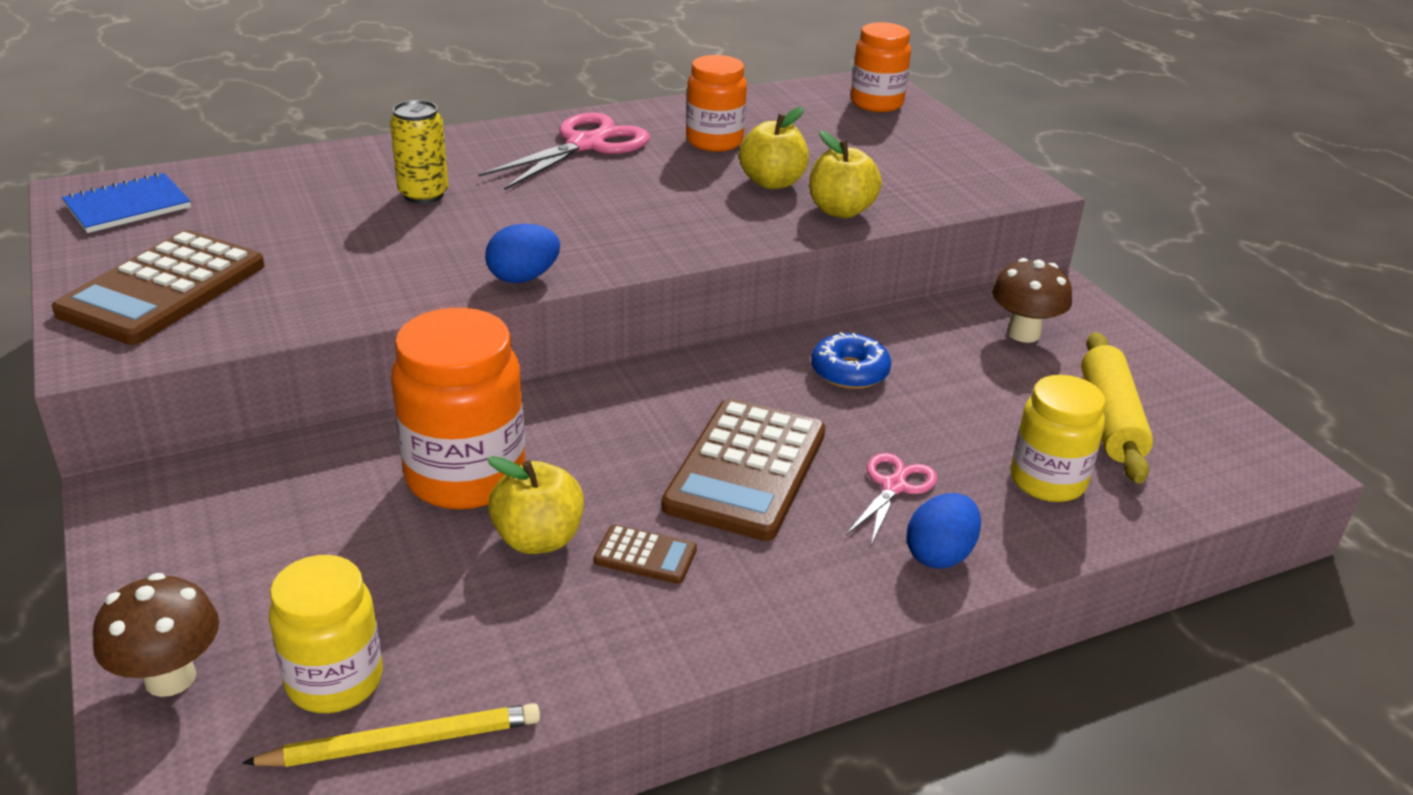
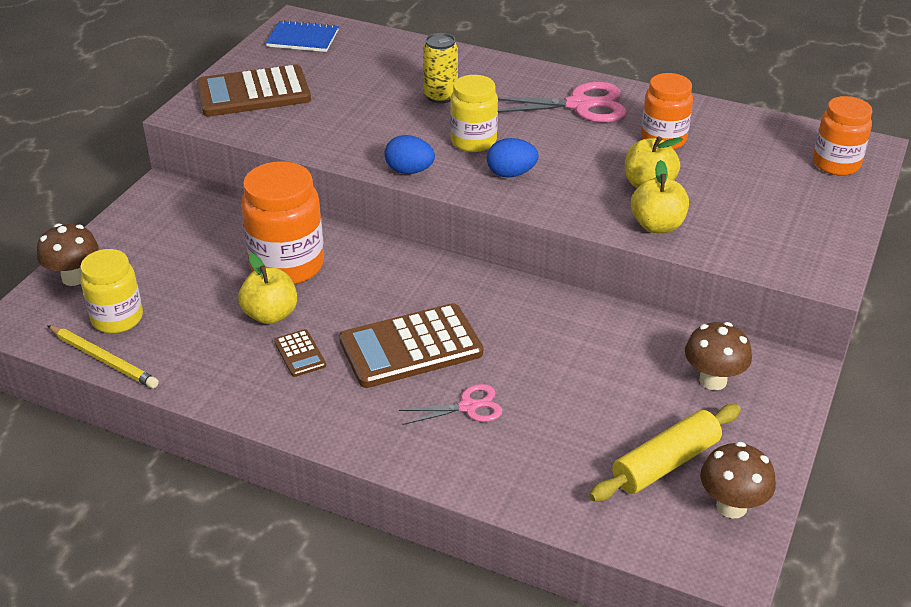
camera: 50 degrees right, 5 degrees up
blue donut [811,332,891,389] -> none
blue egg [906,493,981,569] -> blue egg moved to [487,138,539,177]
yellow jar [1011,375,1106,502] -> yellow jar moved to [450,75,498,152]
none -> brown mushroom [700,442,776,518]

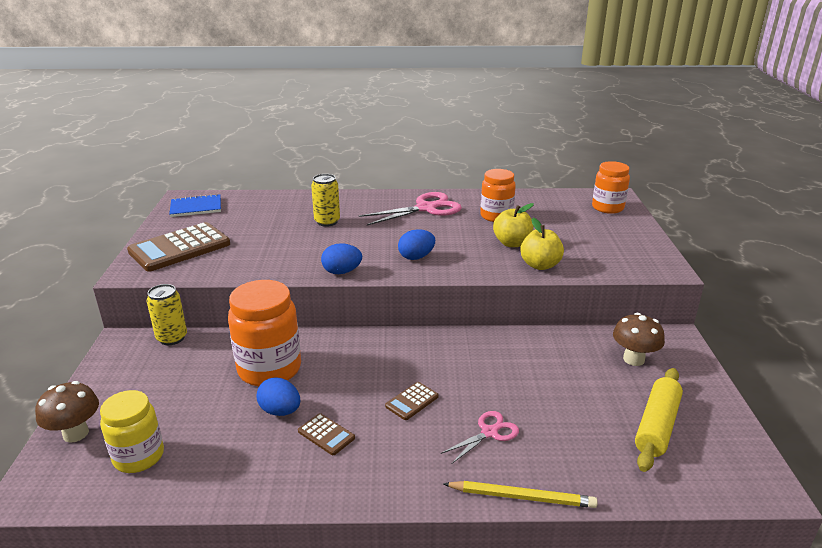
camera: 25 degrees left, 10 degrees down
yellow pencil [47,325,159,388] -> yellow pencil moved to [443,481,598,508]
yellow apple [238,254,297,324] -> blue egg [256,377,300,416]
brown calculator [339,303,483,388] -> brown calculator [385,382,439,420], size x0.45
yellow jar [450,75,498,152] -> none
brown mushroom [700,442,776,518] -> none
none -> yellow can [147,284,187,345]

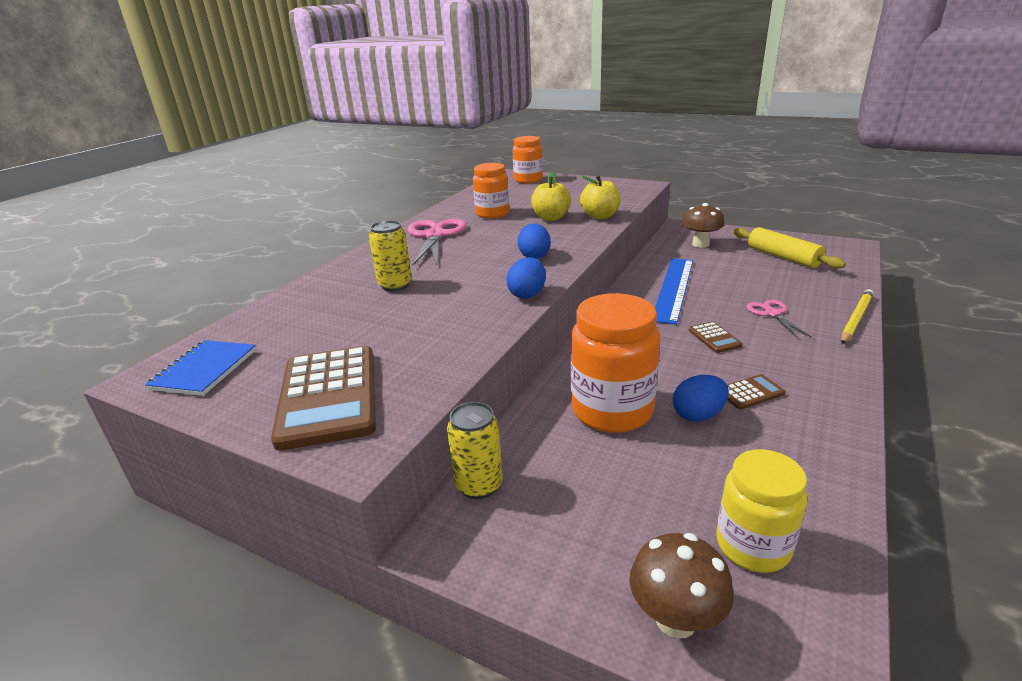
camera: 60 degrees left, 0 degrees up
none -> blue ruler [655,258,693,325]

